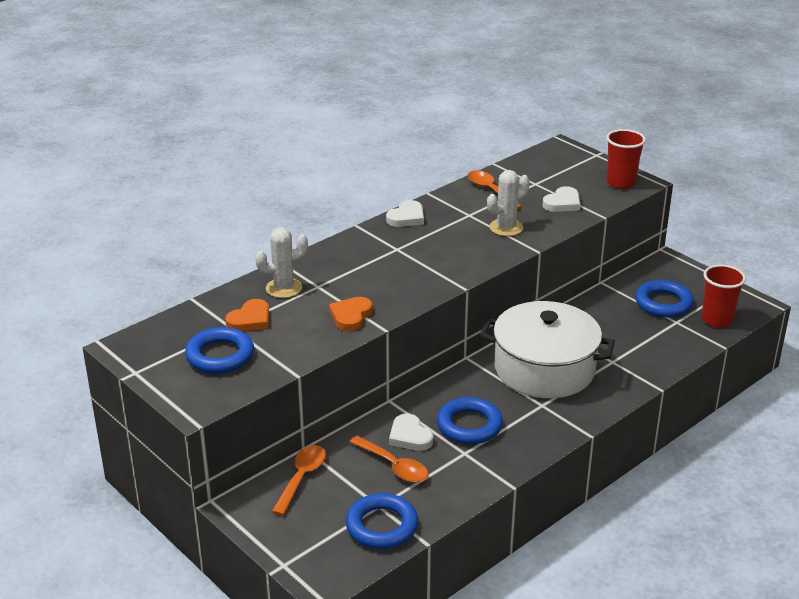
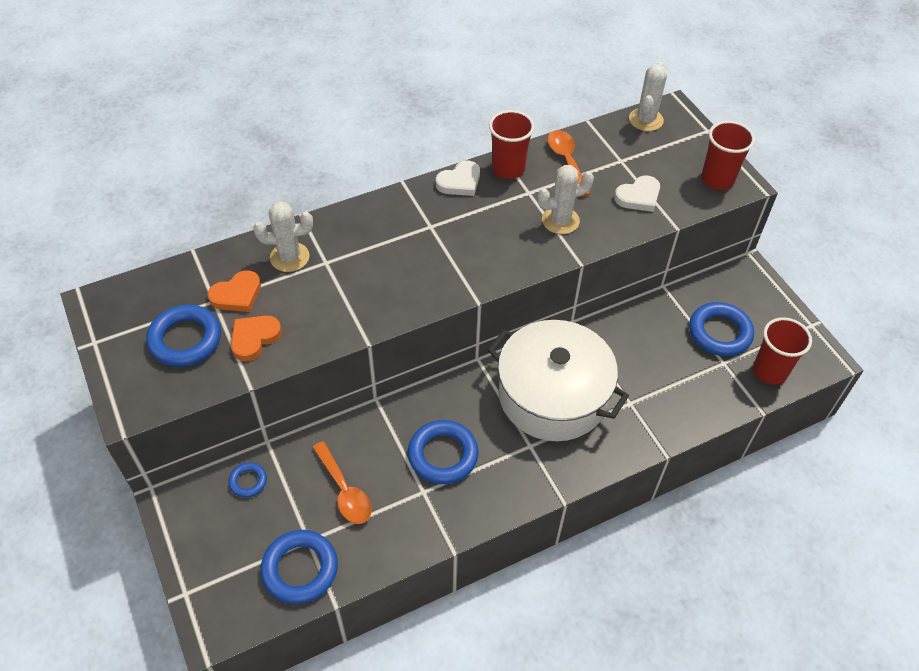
camera: 15 degrees right, 20 degrees up
orange spoon [272,445,326,516] -> blue ring [229,462,267,498]
orange heart [329,297,373,331] -> orange heart moved to [231,315,282,361]
white heart [389,414,433,451] -> none
none -> red cup [489,110,535,179]
none -> white cactus [629,62,667,131]

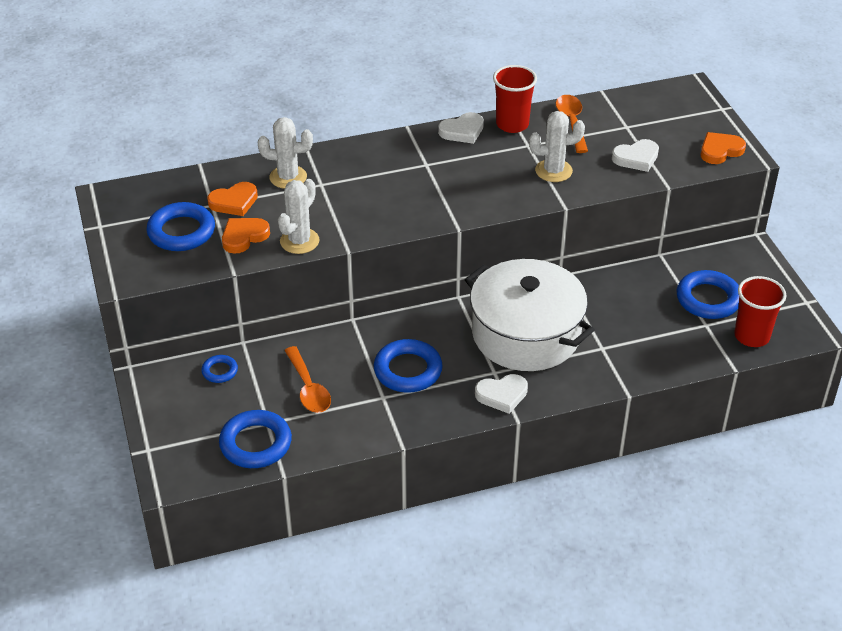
camera: 10 degrees right, 10 degrees down
white cactus [629,62,667,131] -> white cactus moved to [278,179,319,254]
red cup [701,121,755,190] -> orange heart [701,132,746,164]
none -> white heart [475,374,528,414]

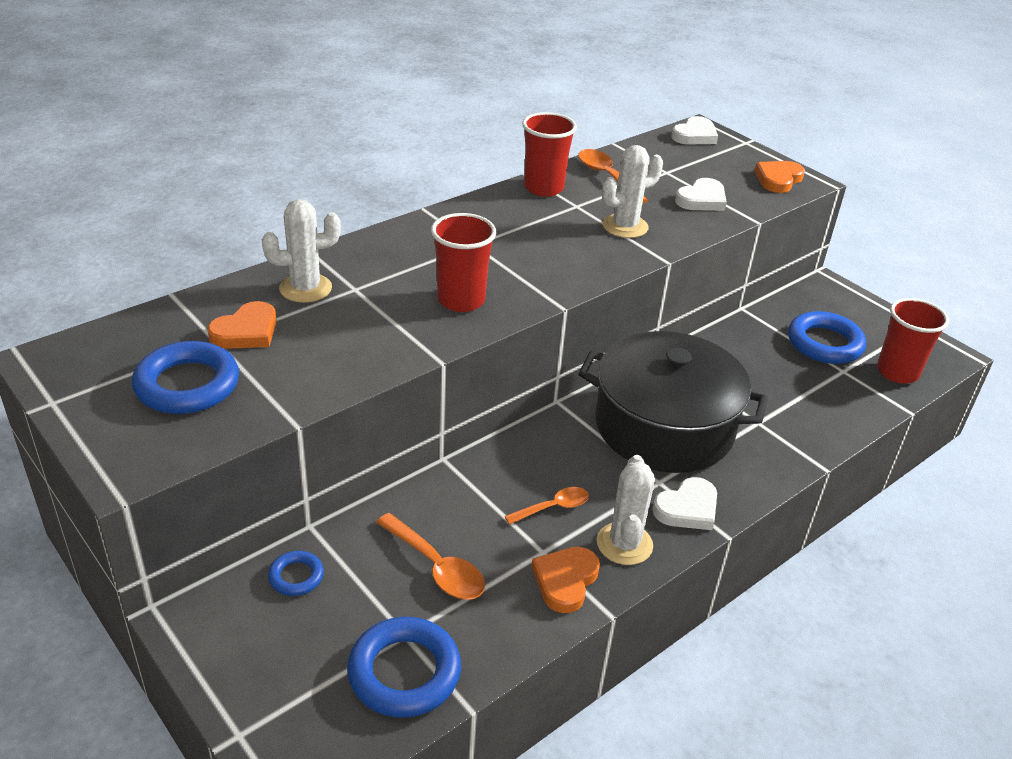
camera: 25 degrees left, 5 degrees down
orange heart [222,218,270,254] -> orange heart moved to [532,547,600,613]
white cactus [278,179,319,254] -> white cactus moved to [597,455,655,565]
blue ring [374,339,443,393] -> orange spoon [505,487,589,525]
white heart [438,112,484,144] -> white heart moved to [671,116,718,145]
white pot [465,259,595,371] -> black pot [579,331,768,473]
none -> red cup [431,213,496,312]

